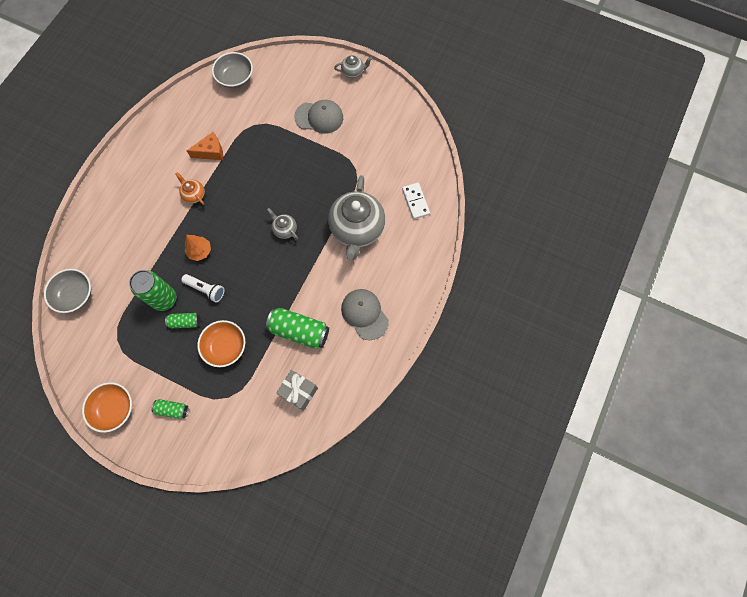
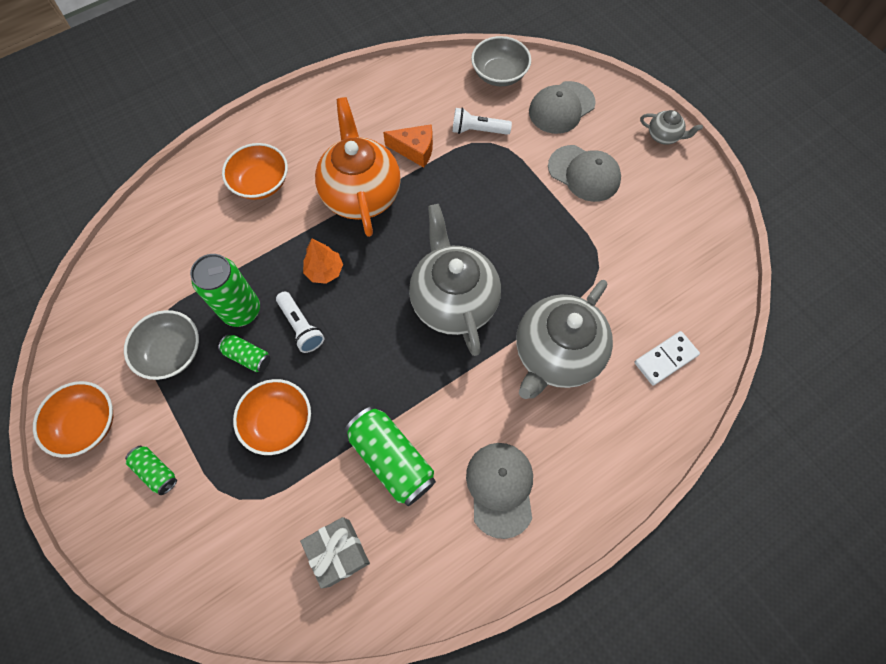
camera: 30 degrees right, 5 degrees down
grey bowl [44,269,91,313] -> grey bowl moved to [124,310,199,380]
orange teapot [175,172,205,205] -> orange teapot [315,97,401,237], size x2.26
grey teapot [267,208,298,240] -> grey teapot [409,204,501,356], size x2.26
white domino [402,183,430,219] -> white domino turned 45 degrees clockwise [634,331,700,385]
none -> orange bowl [222,143,288,200]
none -> white flashlight [452,108,512,135]
none -> grey cap [529,81,596,134]

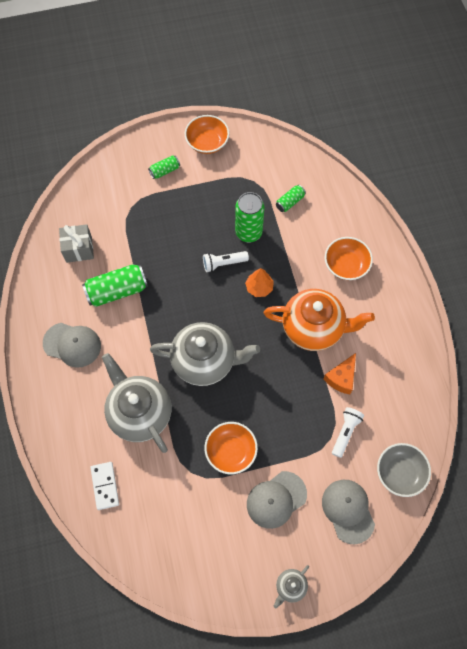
camera: 110 degrees right, 0 degrees up
grey bowl [124,310,199,380] -> none
green can [218,334,270,372] -> green can moved to [276,185,306,212]
orange bowl [233,379,311,455] -> orange bowl moved to [205,422,258,474]

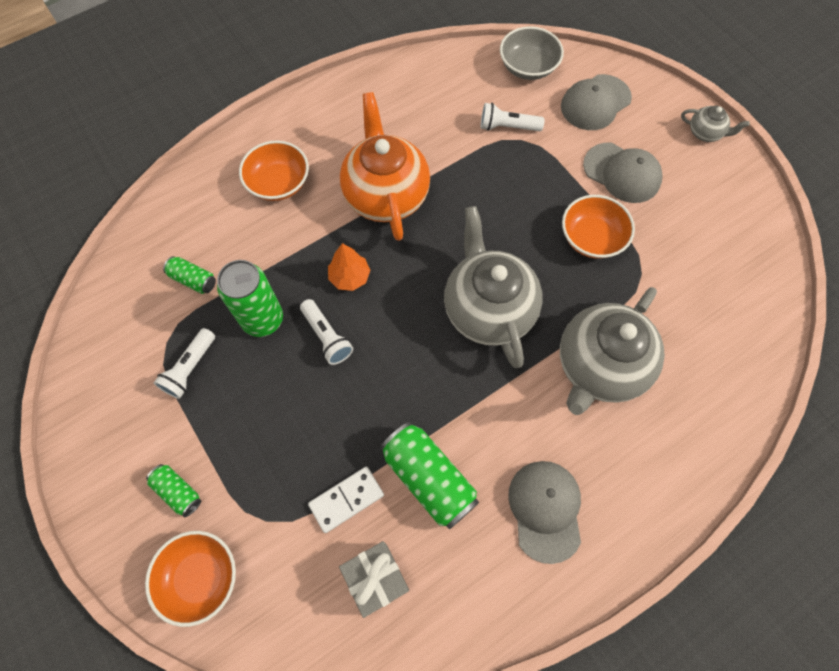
camera: 110 degrees left, 0 degrees up
white domino [90,462,119,510] -> white domino moved to [308,467,384,533]
orange bowl [185,115,229,154] -> orange bowl moved to [145,531,236,627]
orange cheese [324,353,356,394] -> none
none -> white flashlight [154,328,215,399]

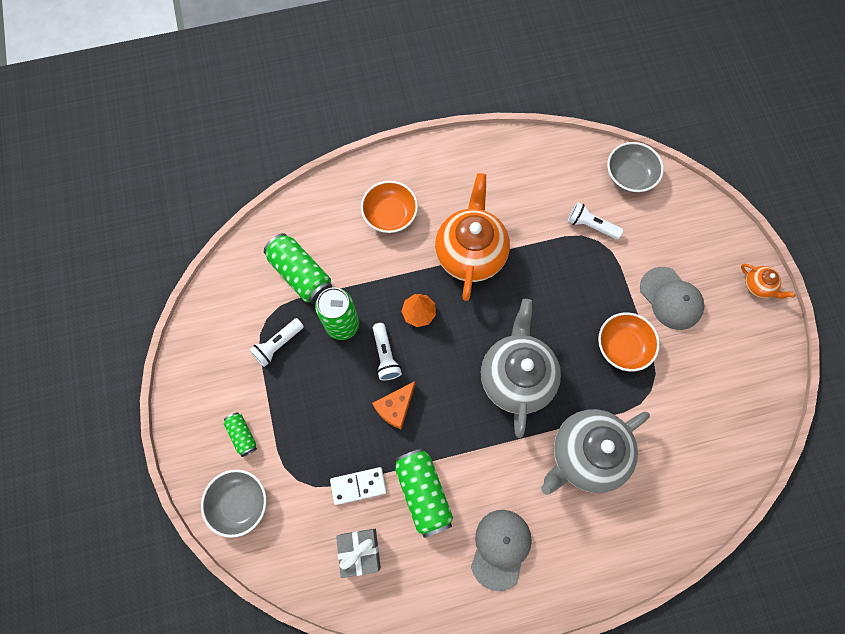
camera: 20 degrees right, 5 degrees up
orange bowl [145,531,236,627] -> grey bowl [201,469,267,538]
green can [163,256,216,294] -> green can [264,233,332,304], size x1.87
grey cap [561,74,632,130] -> none
grey teapot [681,106,750,142] -> orange teapot [741,264,795,299]
none -> orange cheese [372,381,415,430]

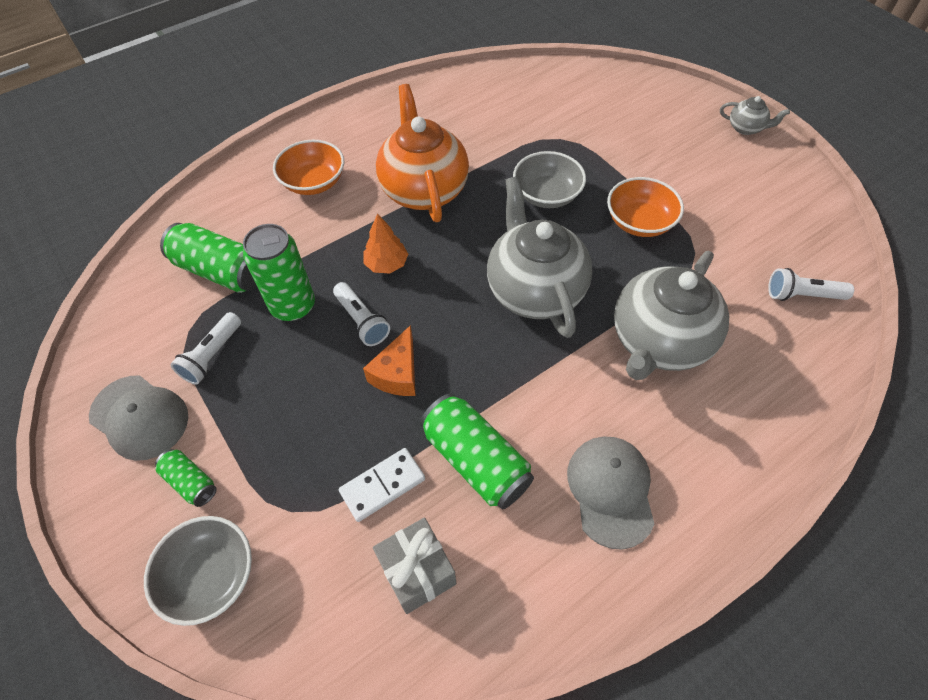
camera: 20 degrees left, 15 degrees down
white flashlight [568,202,623,239] -> white flashlight moved to [768,268,854,301]
grey bowl [607,142,664,193] -> grey bowl moved to [513,151,586,208]
grey cap [640,267,704,330] -> grey cap moved to [89,375,188,461]
orange teapot [741,264,795,299] -> grey teapot [720,96,790,135]

